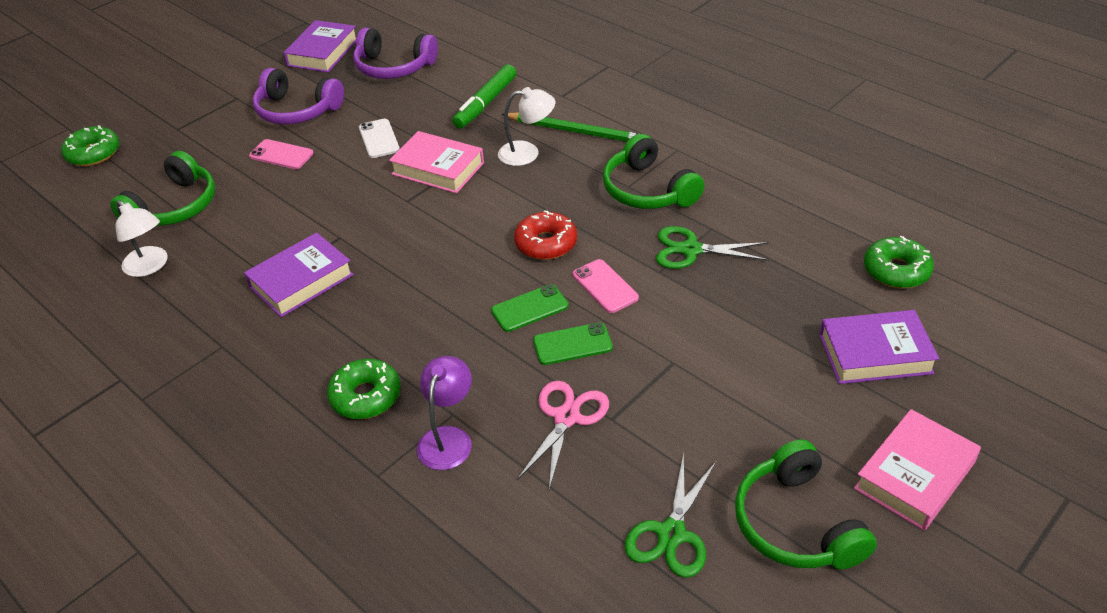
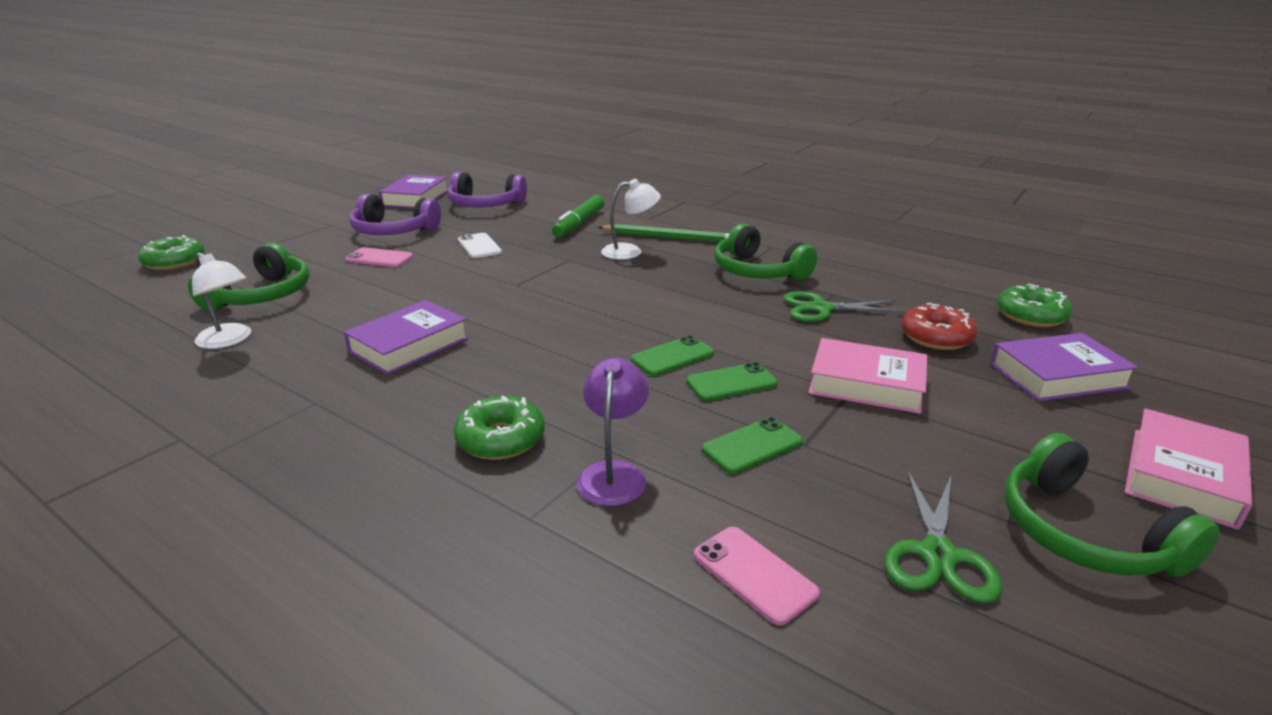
camera: 10 degrees left, 15 degrees down
pink book [389,131,484,194] -> pink book moved to [808,338,927,414]
red donut [514,210,577,260] -> red donut moved to [901,303,978,350]
pink scissors [517,381,609,490] -> green phone [702,417,803,474]
pink phone [573,259,639,313] -> pink phone moved to [694,527,820,625]

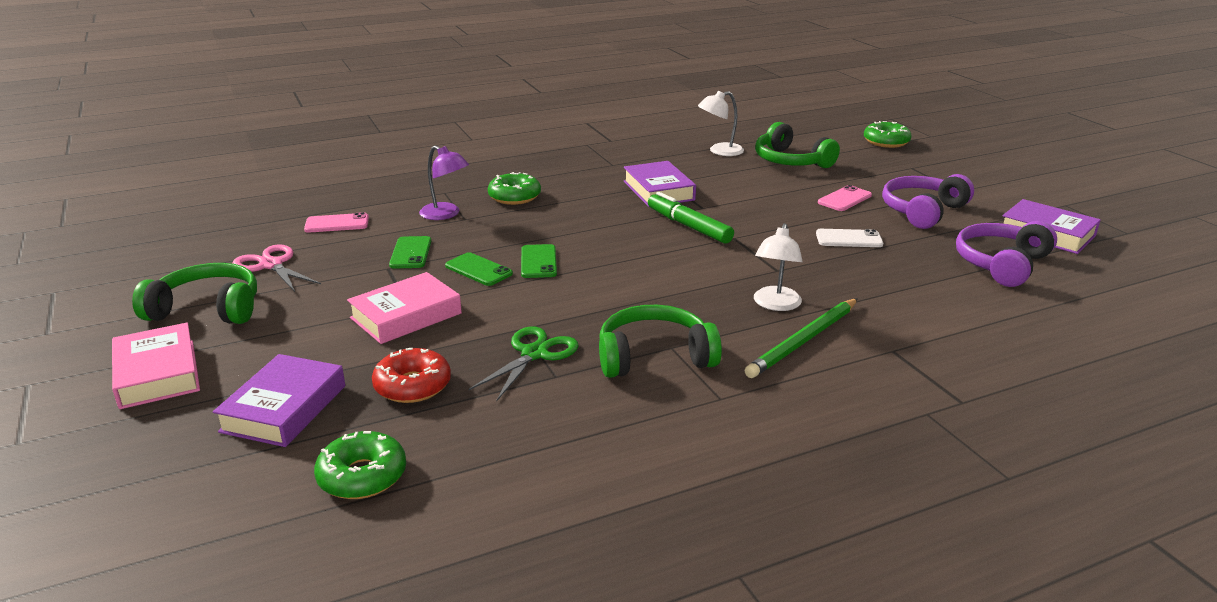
camera: 120 degrees right, 0 degrees up
green marker [552,195,605,237] -> green marker moved to [648,192,734,244]
green phone [686,362,778,401] -> green phone turned 60 degrees counterclockwise [445,252,513,286]
green scissors [884,470,1002,604] -> pink scissors [232,244,321,292]

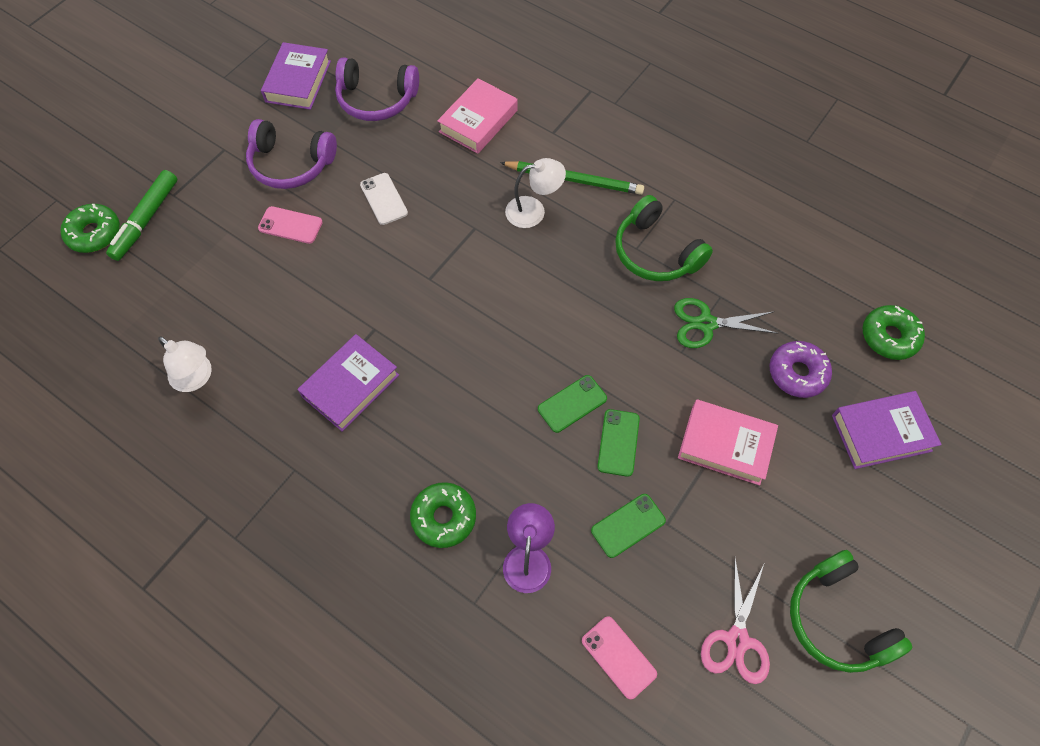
camera: 120 degrees left, 35 degrees up
pink book [112,322,200,409] -> pink book moved to [437,78,518,154]
red donut [372,347,451,403] -> purple donut [770,341,832,398]
green marker [648,192,734,244] -> green marker moved to [106,170,177,261]
green headphones [755,122,840,168] -> none

